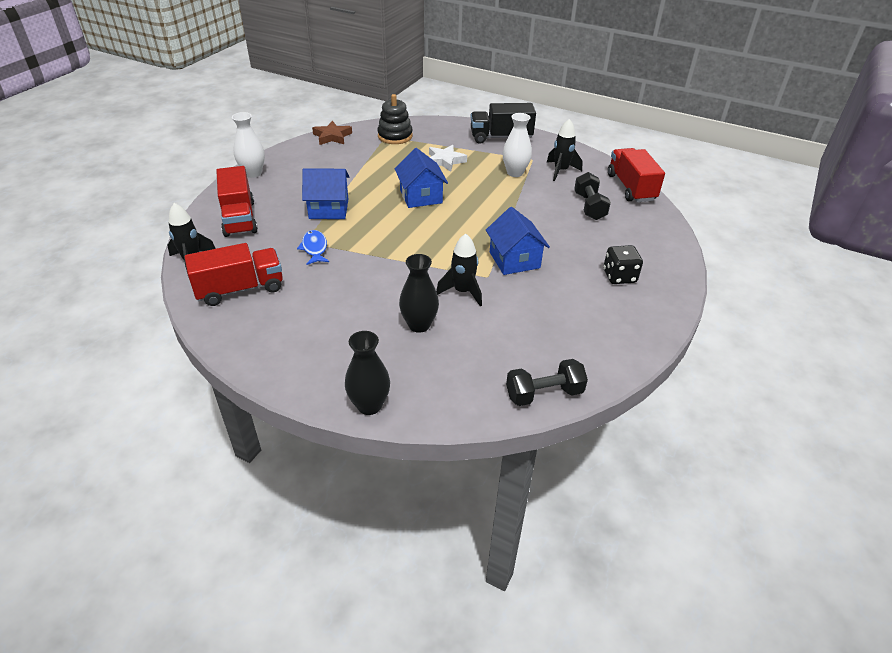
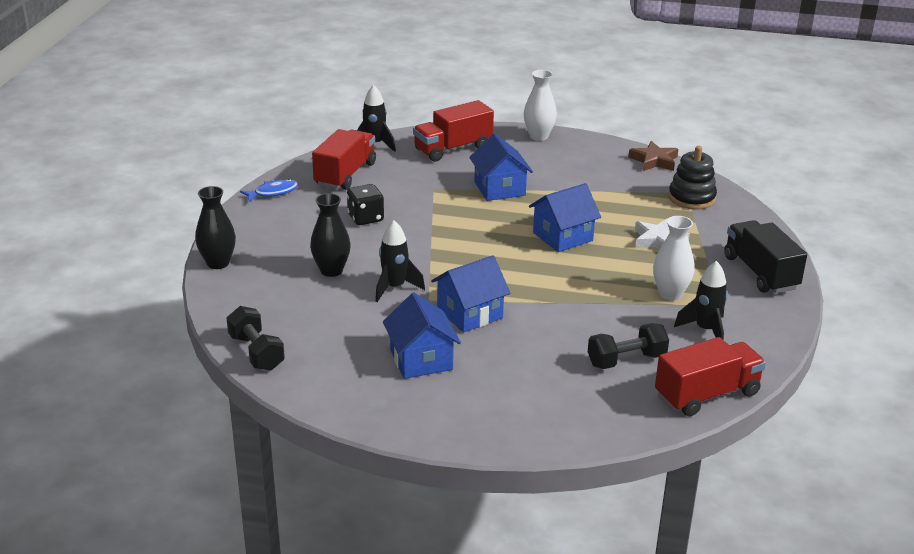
camera: 75 degrees right, 10 degrees down
red truck [185,243,283,306] -> red truck turned 120 degrees counterclockwise [312,129,376,190]
blue fish [297,230,329,265] -> blue fish moved to [240,179,299,202]
black dice [603,245,643,284] -> black dice moved to [347,184,384,225]
none -> blue house [383,293,461,379]

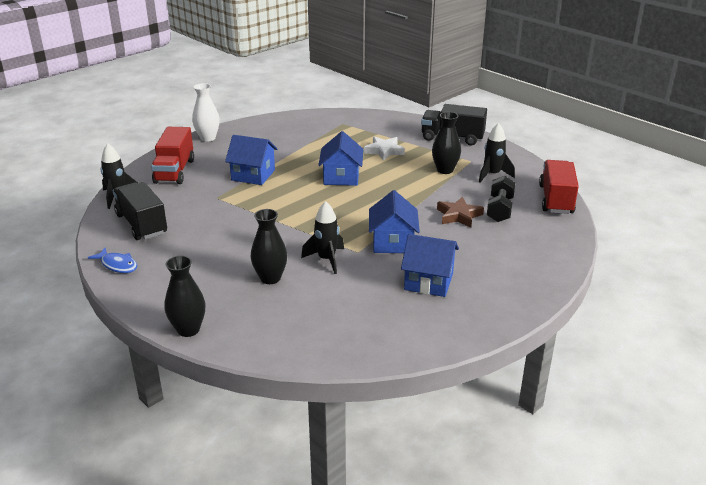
camera: 55 degrees left, 0 degrees up
black dumbbell [227,306,285,371] -> none
blue fish [240,179,299,202] -> blue fish turned 120 degrees clockwise [88,248,137,273]
red truck [312,129,376,190] -> black truck [113,182,167,240]
black dice [347,184,384,225] -> none
brown star [628,141,678,171] -> brown star moved to [437,197,484,228]
white vase [653,216,695,301] -> black vase [432,112,461,174]
black stacking toy [668,146,717,210] -> none

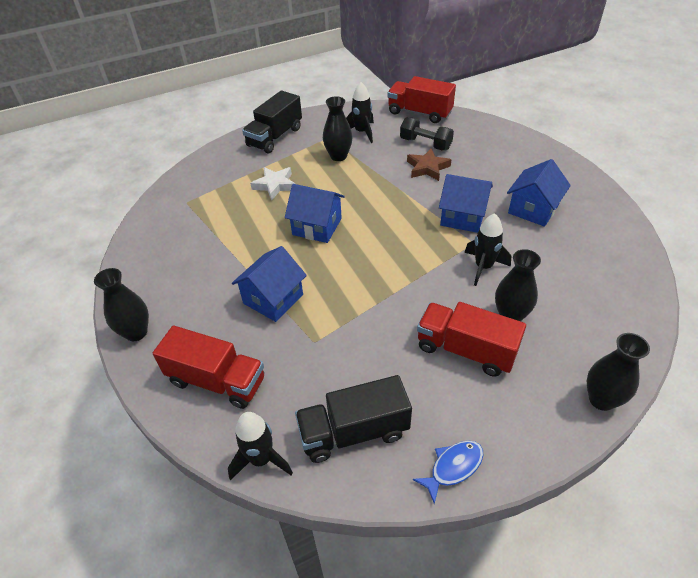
camera: 70 degrees left, 15 degrees up
white vase [192,83,220,142] -> black vase [94,268,149,341]
none -> red truck [417,302,526,377]

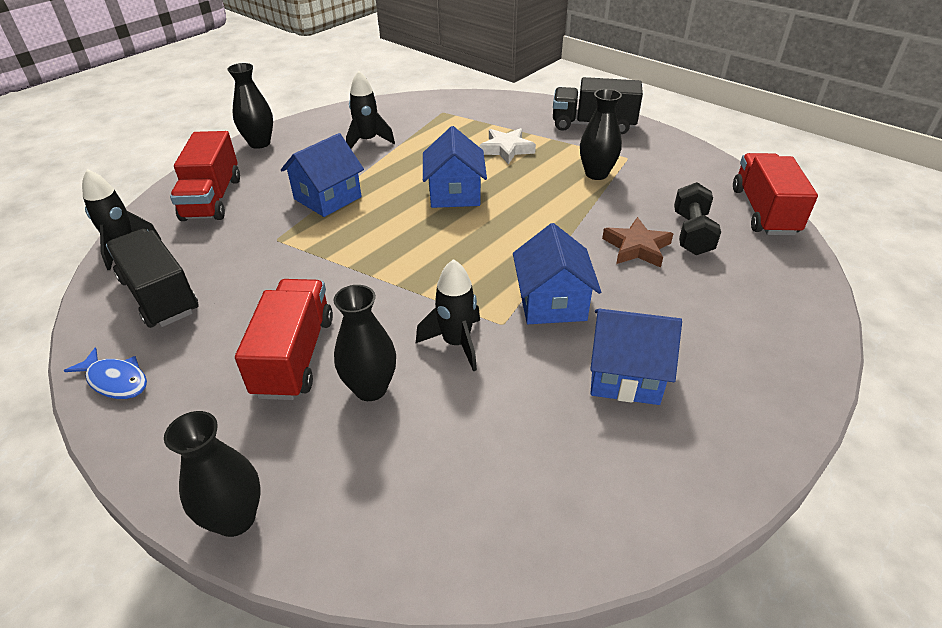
camera: 65 degrees right, 5 degrees down
blue house [231,246,307,322] -> blue house turned 60 degrees counterclockwise [281,133,364,217]
black rocket [346,82,374,143] -> black rocket moved to [346,71,395,149]

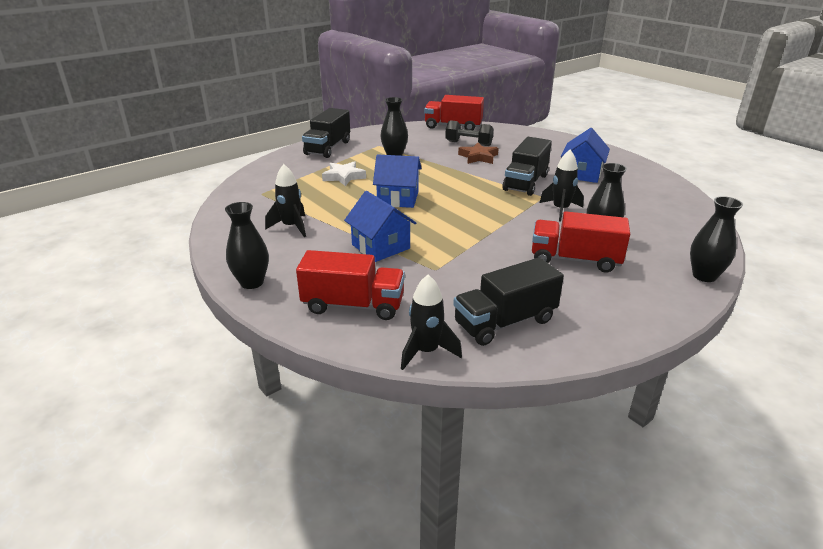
camera: 80 degrees left, 10 degrees down
blue fish [64,347,147,399] -> none
blue house [513,223,601,324] -> black truck [502,137,552,196]

